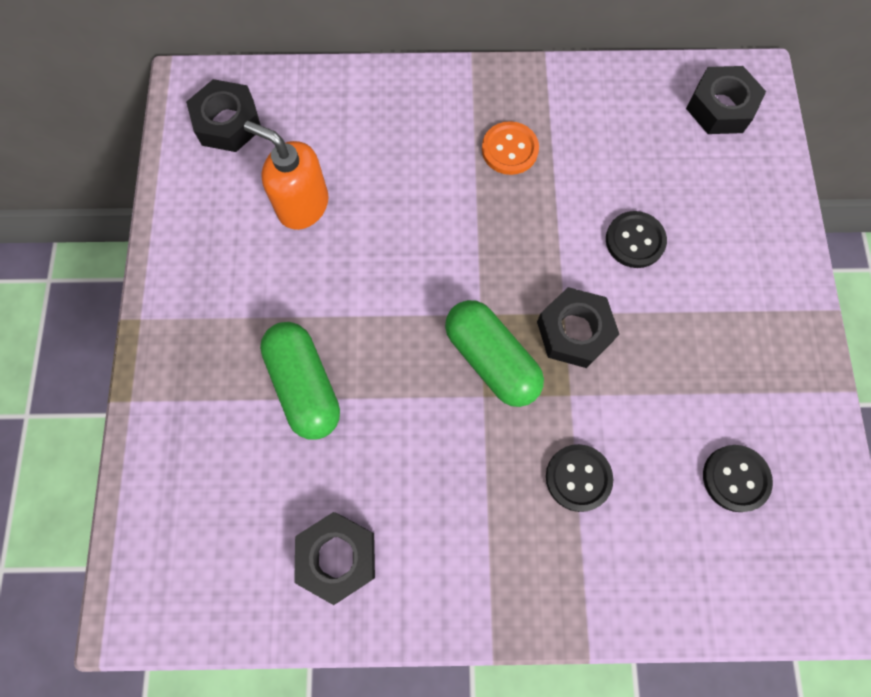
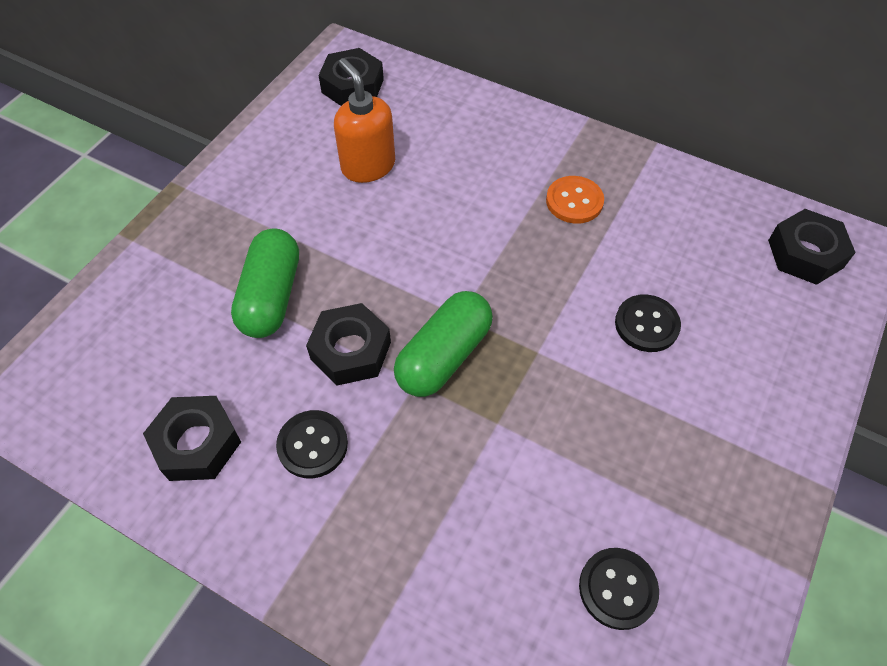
camera: 30 degrees right, 15 degrees down
green capsule [445,300,544,407] -> green capsule turned 45 degrees clockwise [394,291,493,397]
black nut [537,287,619,368] -> black nut moved to [306,303,391,386]
black button [546,444,613,512] -> black button moved to [276,410,348,479]

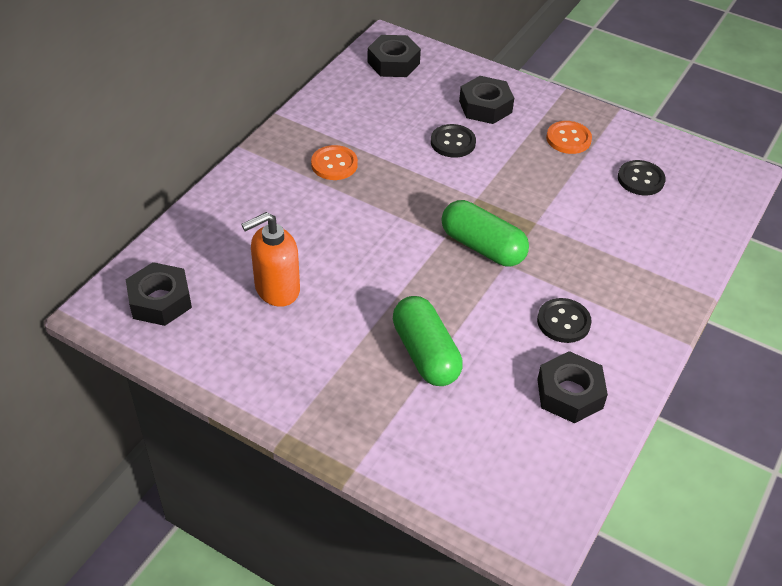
camera: 90 degrees left, 10 degrees down
green capsule [231,228,299,338] -> green capsule turned 60 degrees clockwise [393,296,463,386]
black nut [306,303,391,386] -> black nut moved to [459,76,514,124]
none -> orange button [546,121,592,154]

